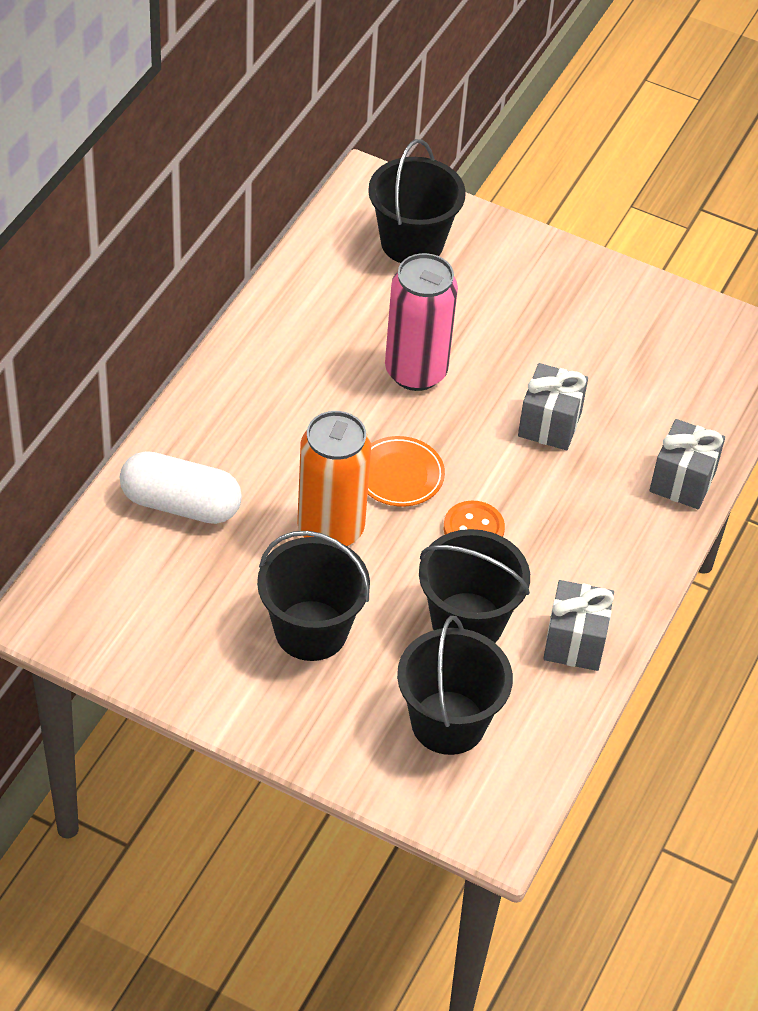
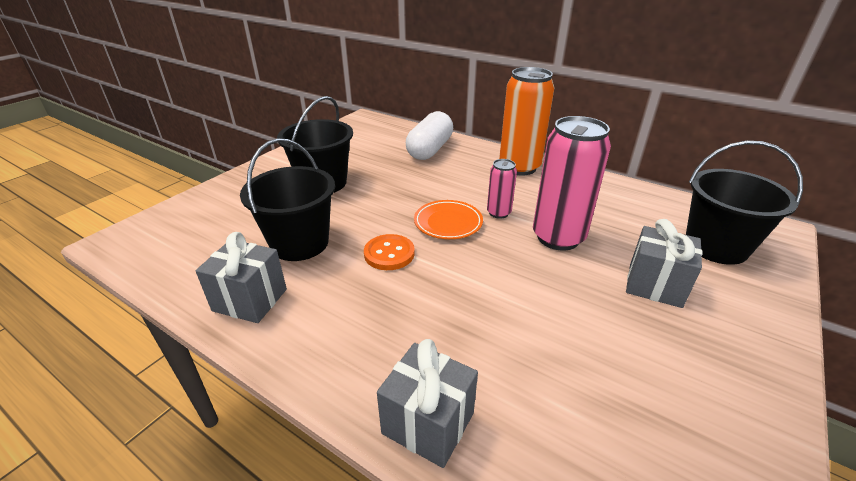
camera: 100 degrees right, 15 degrees down
orange can [297,411,371,546] -> orange can moved to [499,67,555,176]
black bucket [397,616,513,755] -> none
grey gift [518,363,588,450] -> grey gift moved to [626,219,703,308]
none -> pink can [487,159,517,219]

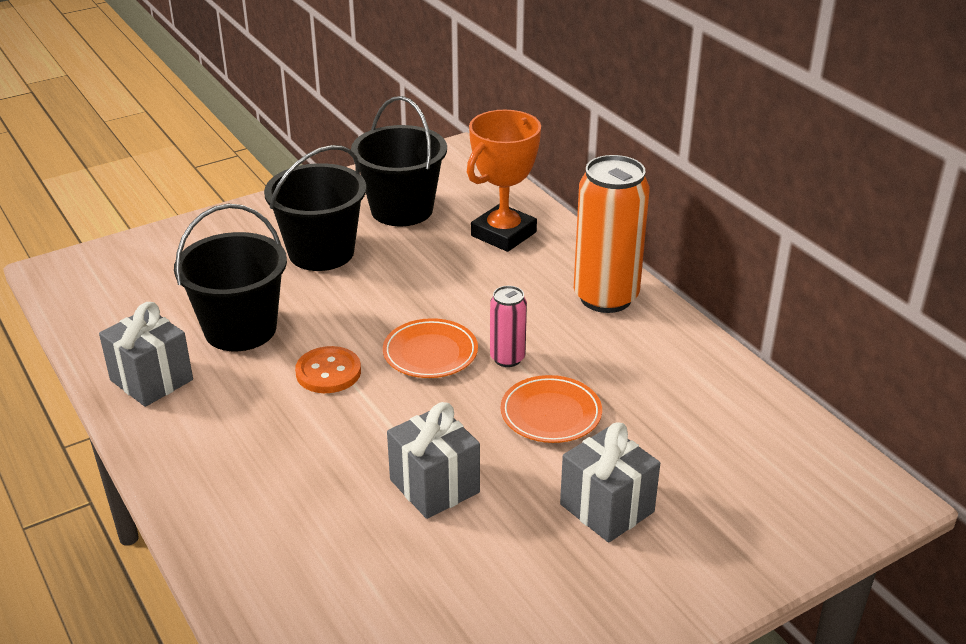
camera: 25 degrees right, 0 degrees up
grey gift [377,339,478,468] -> grey gift moved to [387,402,480,519]
white capsule [406,111,453,160] -> orange trophy [467,110,541,252]
pink can [533,116,611,250] -> orange plate [501,375,602,443]
black bucket [686,140,803,265] -> black bucket moved to [351,96,447,226]

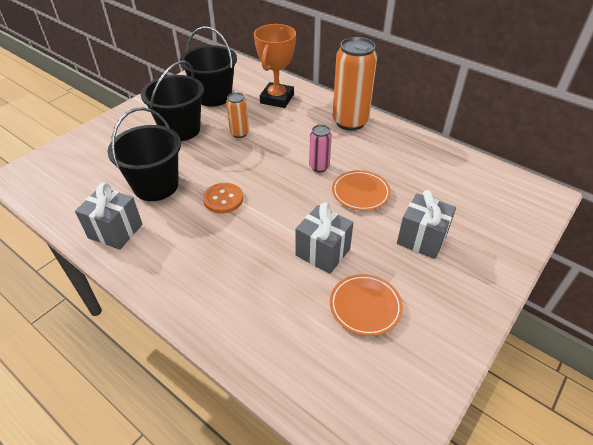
camera: 20 degrees left, 10 degrees up
orange plate [383,318,478,378] -> orange plate moved to [330,274,403,336]
none -> orange can [226,93,249,138]

